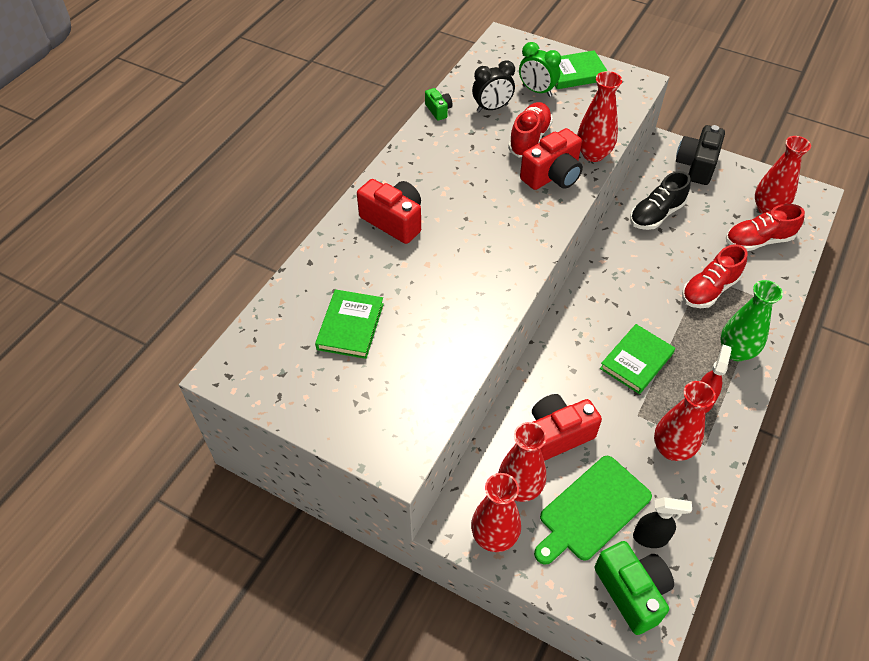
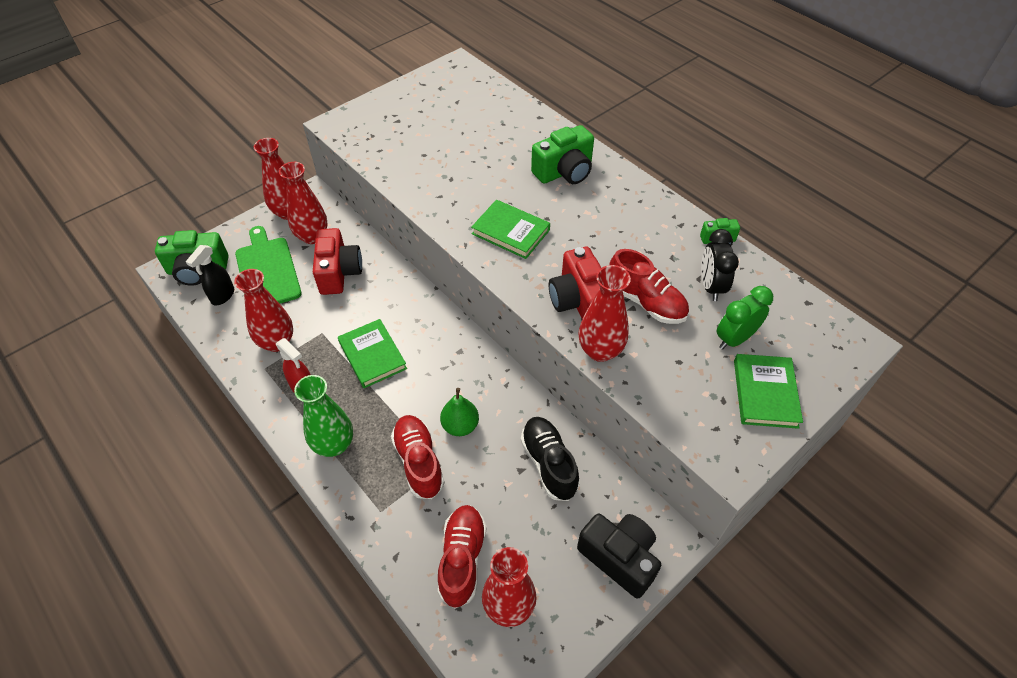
camera: 110 degrees right, 0 degrees up
green book [315,289,384,359] -> green book moved to [471,200,550,259]
red camera [357,179,421,244] -> green camera [531,125,594,184]
none -> green pear [440,388,479,436]

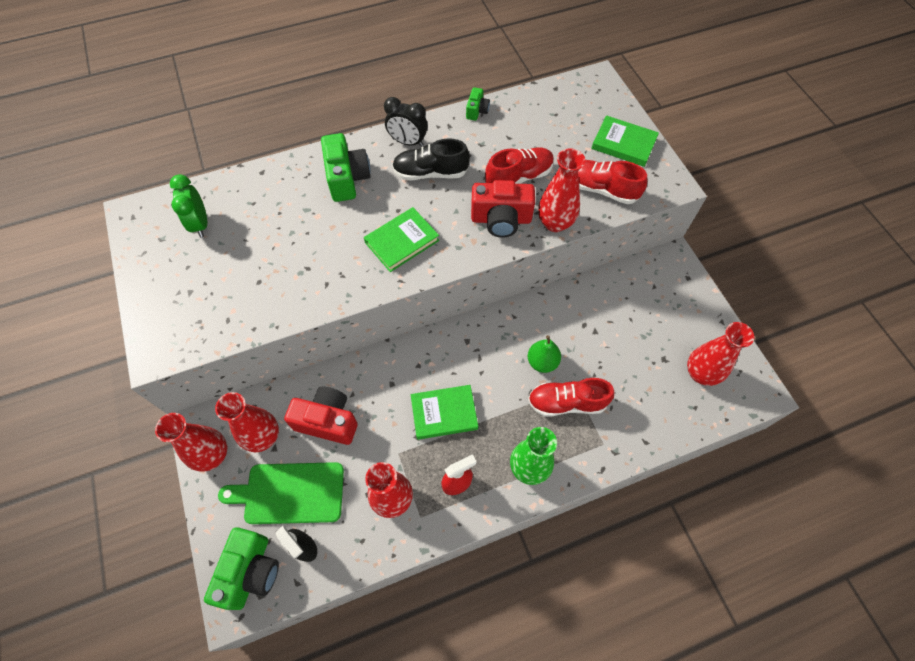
camera: 70 degrees left, 10 degrees up
red shoe [438,505,487,608] -> red shoe moved to [578,160,647,204]
black shoe [521,417,580,501] -> black shoe moved to [392,138,470,180]
black camera [577,513,661,599] -> none
black clock [701,229,739,301] -> black clock moved to [384,97,428,147]
green clock [717,286,773,350] -> green clock moved to [170,174,207,238]

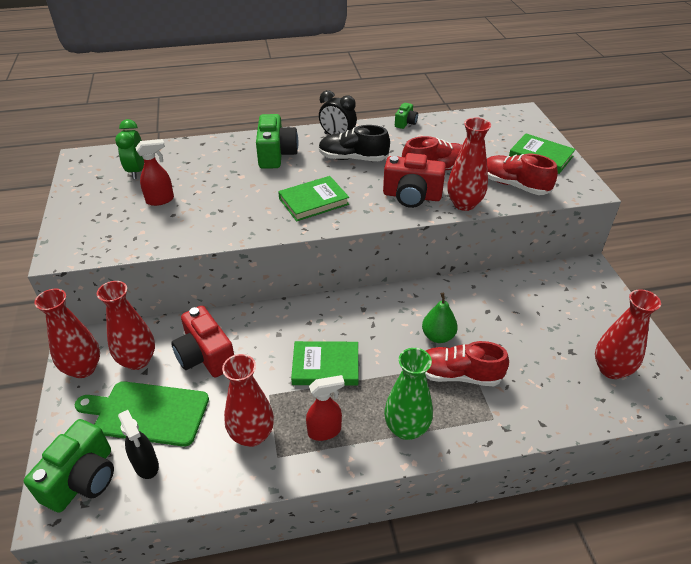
camera: 10 degrees right, 20 degrees down
red camera [284,387,358,445] -> red camera turned 150 degrees counterclockwise [171,306,234,377]
none -> red spray bottle [136,139,174,206]

